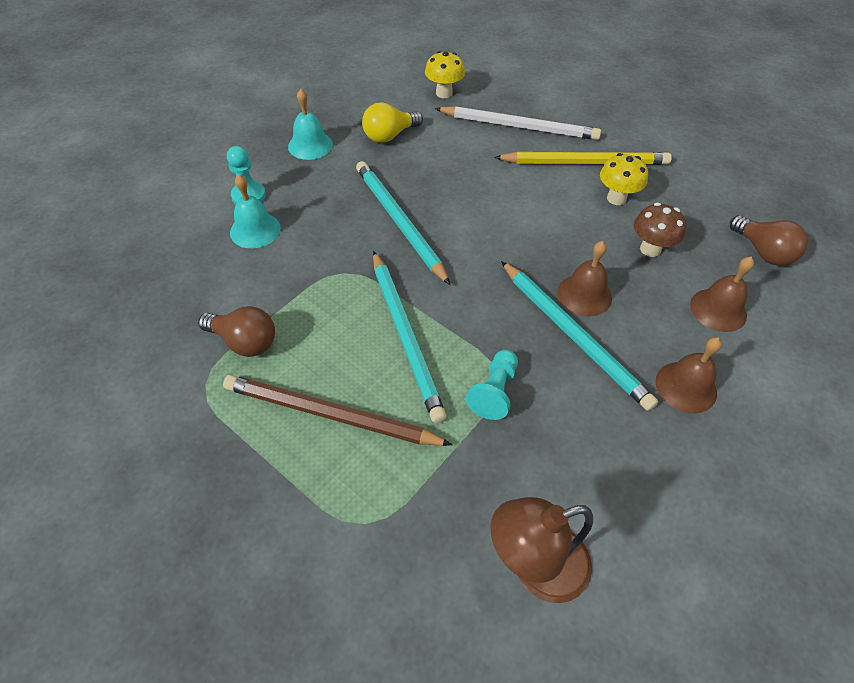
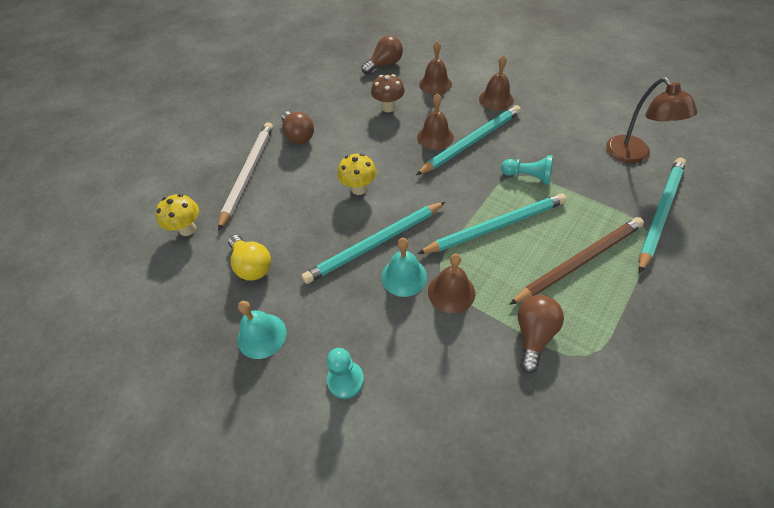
camera: 90 degrees left, 0 degrees up
brown pencil [223,375,453,446] -> brown pencil turned 135 degrees counterclockwise [509,217,644,305]
turquoise bell [230,174,281,248] -> turquoise bell moved to [381,238,427,297]
yellow pencil [494,152,672,165] -> brown light bulb [282,111,314,144]
yellow mushroom [600,153,648,205] -> yellow mushroom moved to [338,153,377,195]
none -> brown bell [428,254,475,313]
none -> turquoise pencil [639,158,686,273]

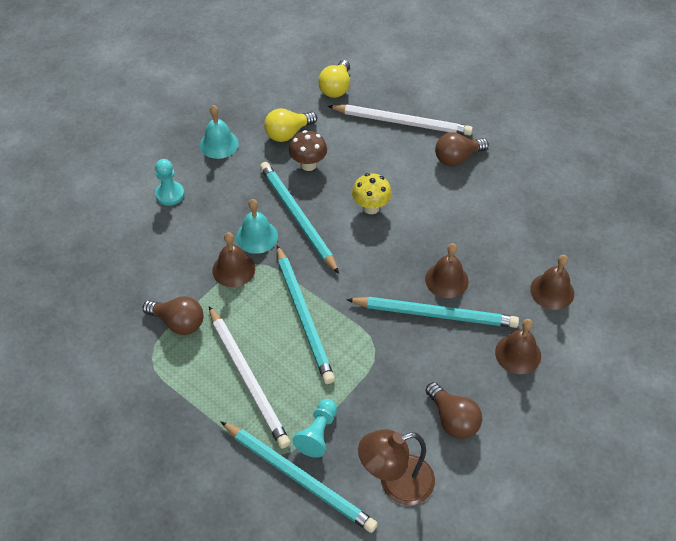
camera: 90 degrees right, 0 degrees up
yellow mushroom [155,194,199,236] -> yellow light bulb [318,60,350,98]
brown light bulb [362,36,403,74] -> brown light bulb moved to [426,382,482,439]
brown mushroom [371,74,405,112] -> brown mushroom moved to [289,130,327,171]
turquoise pencil [416,105,521,175] -> turquoise pencil turned 45 degrees counterclockwise [346,297,519,328]
turquoise pawn [501,155,553,184] -> turquoise pawn moved to [292,399,337,458]
brown pencil [509,217,644,305] -> white pencil [209,306,290,448]

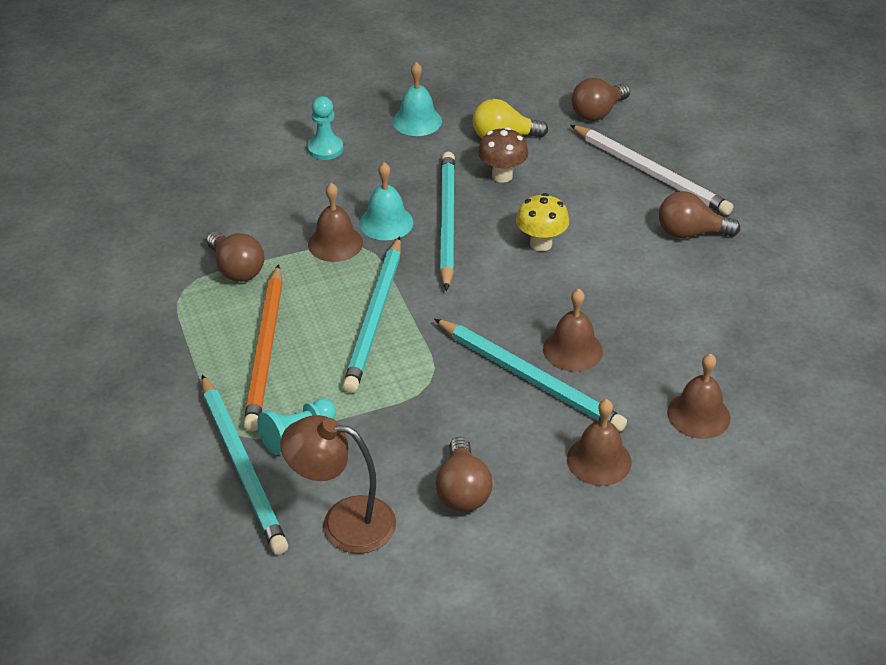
camera: 30 degrees right, 10 degrees down
white pencil [209,306,290,448] -> orange pencil [243,264,282,432]
yellow light bulb [318,60,350,98] -> brown light bulb [572,78,630,121]

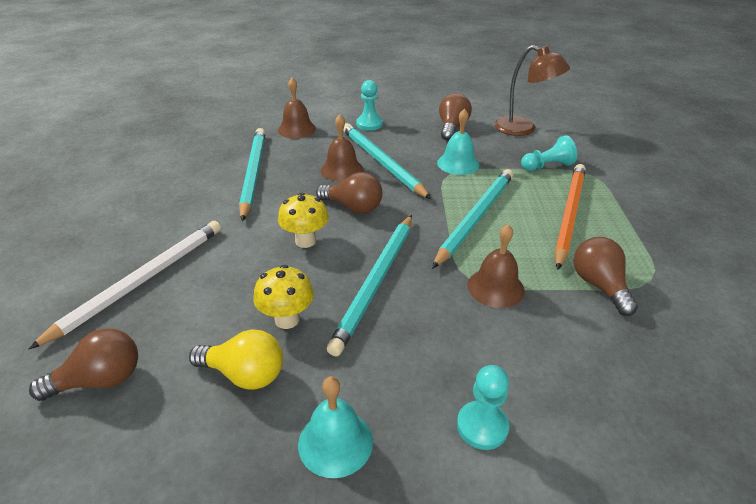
camera: 160 degrees left, 5 degrees down
turquoise pencil [201,375,288,554] -> turquoise pencil moved to [239,128,266,221]
turquoise bell [359,162,413,240] -> turquoise bell moved to [437,109,479,175]
brown mushroom [478,127,528,183] -> yellow mushroom [253,265,314,329]
brown bell [567,399,632,486] -> turquoise pawn [356,80,383,131]
white pencil [570,125,733,215] -> white pencil turned 60 degrees clockwise [28,221,221,350]
brown light bulb [659,191,740,238] -> brown light bulb moved to [316,172,382,213]

